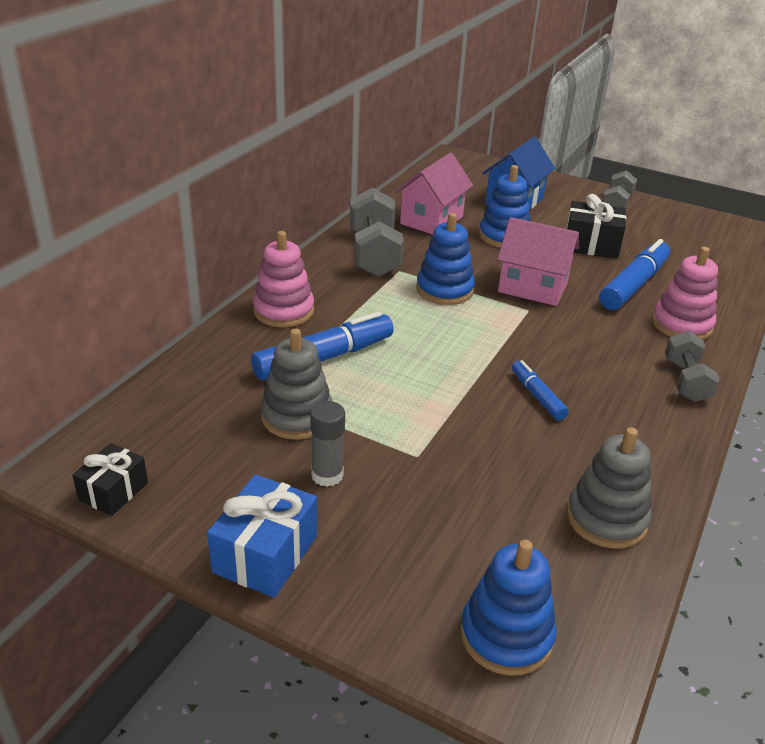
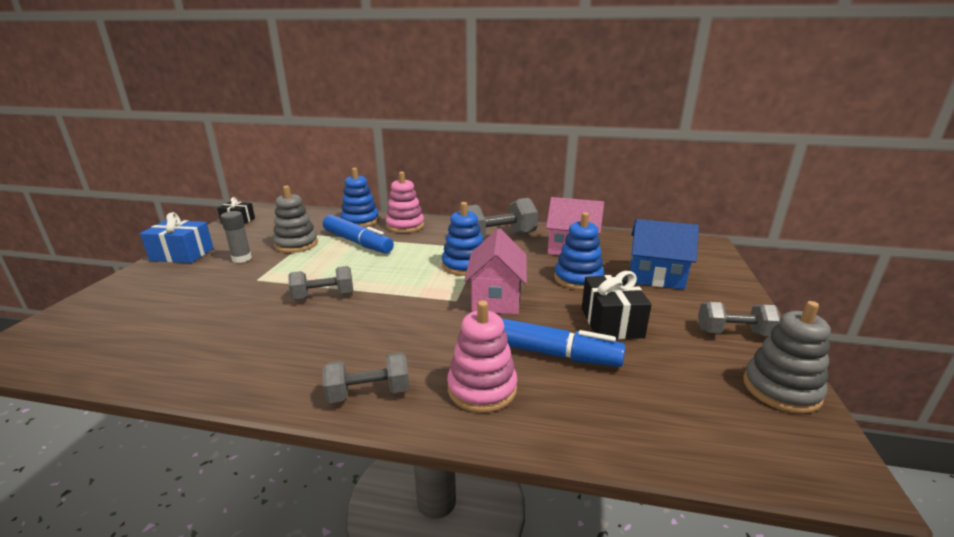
camera: 75 degrees right, 10 degrees down
blue stacking toy [460,539,557,676] -> blue stacking toy moved to [341,168,379,227]
blue marker [512,360,569,421] -> none
grey stacking toy [567,427,652,549] -> grey stacking toy moved to [743,301,831,414]
none -> grey dumbbell [288,266,353,300]

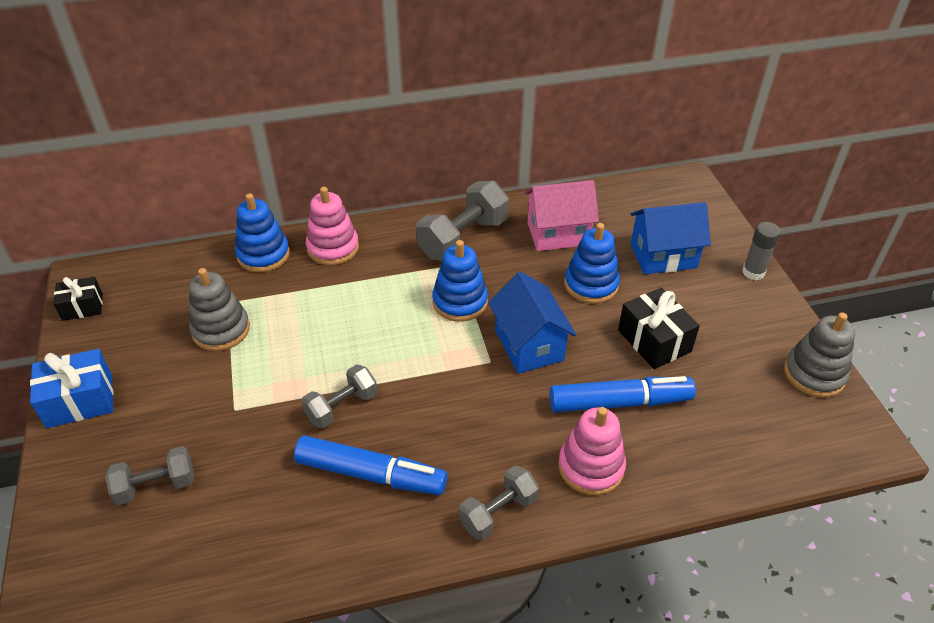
camera: 25 degrees left, 20 degrees up
grey glue stick [221,211,252,263] -> grey glue stick moved to [742,222,781,280]
blue marker [323,215,394,253] -> blue marker moved to [294,436,447,495]
pink house [464,229,527,314] -> blue house [488,272,576,374]
grey dumbbell [698,302,780,336] -> grey dumbbell moved to [105,446,194,505]

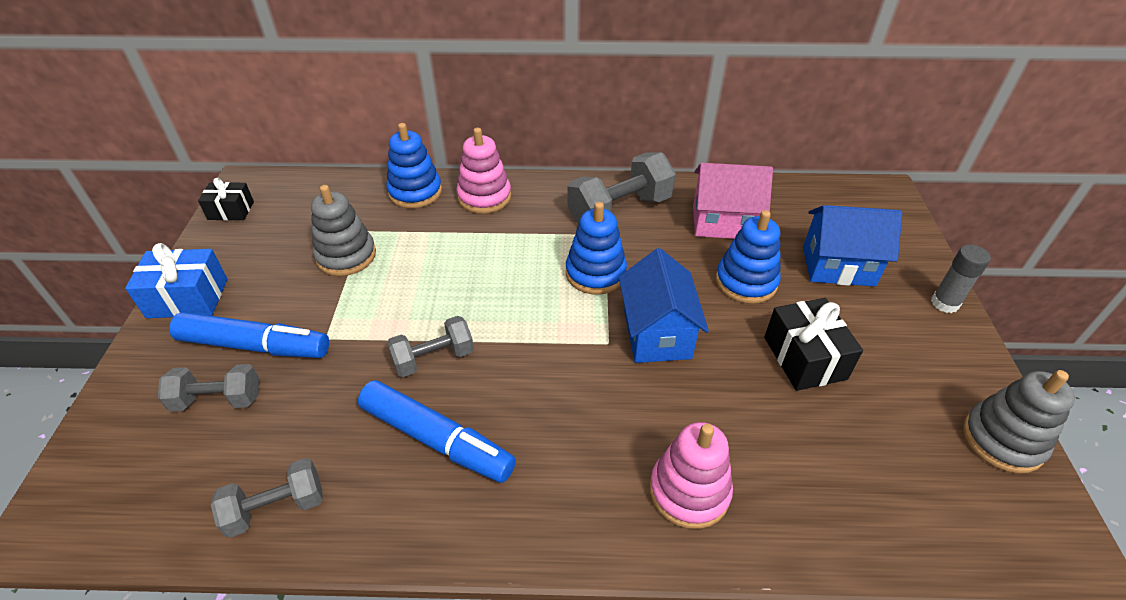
camera: 15 degrees right, 0 degrees up
grey dumbbell [458,465,539,540] -> grey dumbbell moved to [211,458,323,538]
blue marker [549,376,696,412] -> blue marker moved to [169,312,329,358]

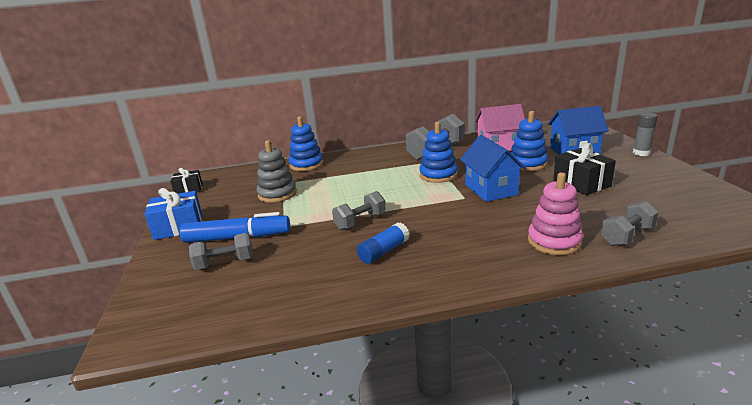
camera: 10 degrees left, 20 degrees down
grey dumbbell [211,458,323,538] -> grey dumbbell moved to [601,201,658,246]
blue marker [358,380,516,483] -> blue glue stick [357,222,410,264]
pink stacking toy [456,128,511,214] -> none
grey stacking toy [963,370,1075,473] -> none

